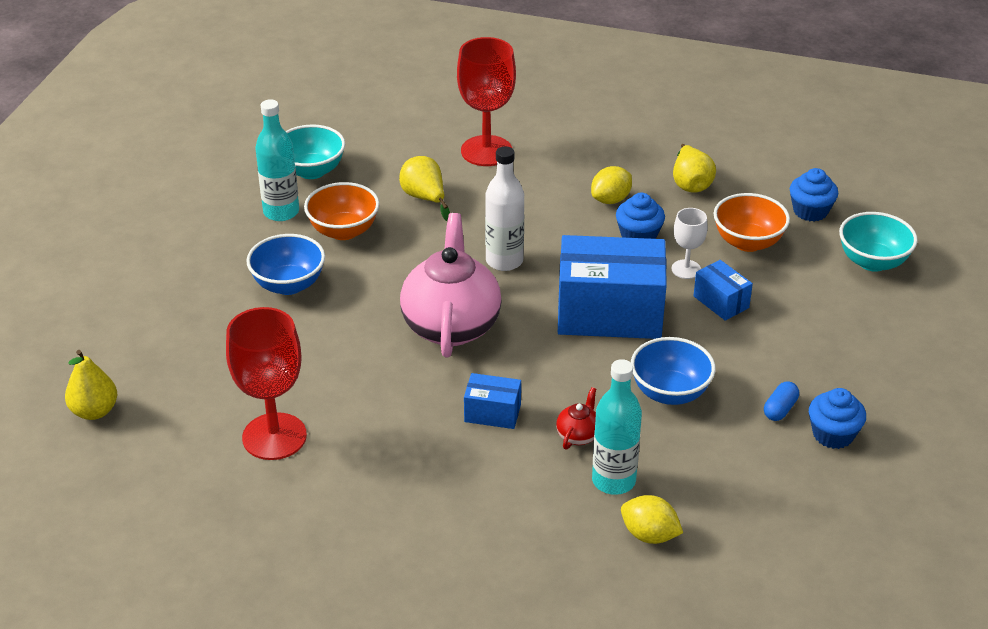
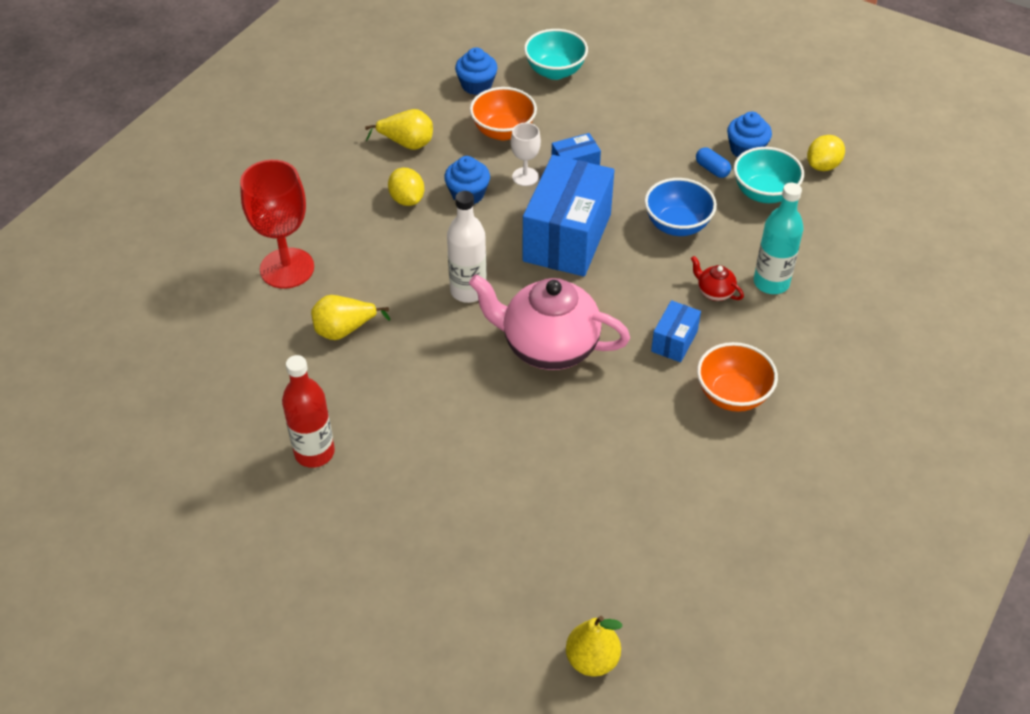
camera: 75 degrees left, 10 degrees up
red goblet [226,307,307,460] -> none
blue bowl [246,234,325,295] -> none
turquoise bottle [255,99,299,221] -> red bottle [282,355,335,468]
turquoise bowl [286,125,345,179] -> turquoise bowl moved to [734,147,804,203]
orange bowl [304,182,379,240] -> orange bowl moved to [697,342,778,412]
yellow lemon [621,495,683,544] -> yellow lemon moved to [807,135,845,171]

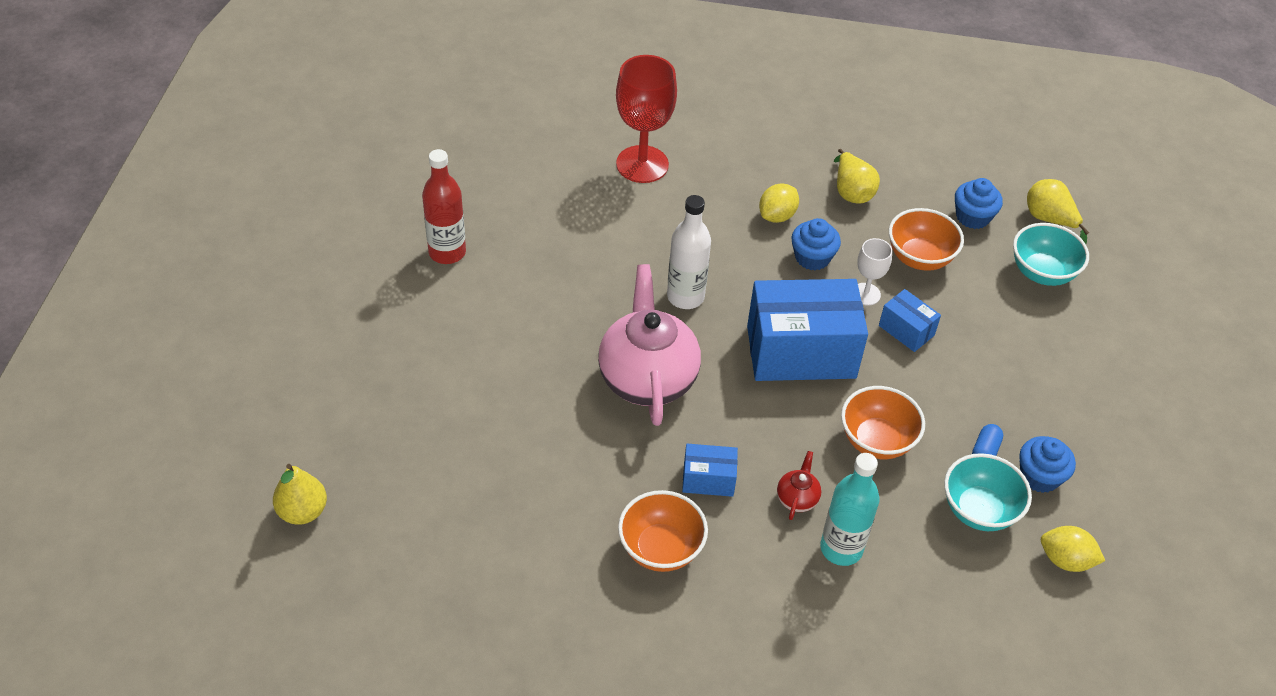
camera: 65 degrees right, 0 degrees up
yellow pear [311,295,390,340] -> yellow pear moved to [1027,179,1089,244]
blue bowl [645,178,717,236] -> orange bowl [841,386,925,459]

